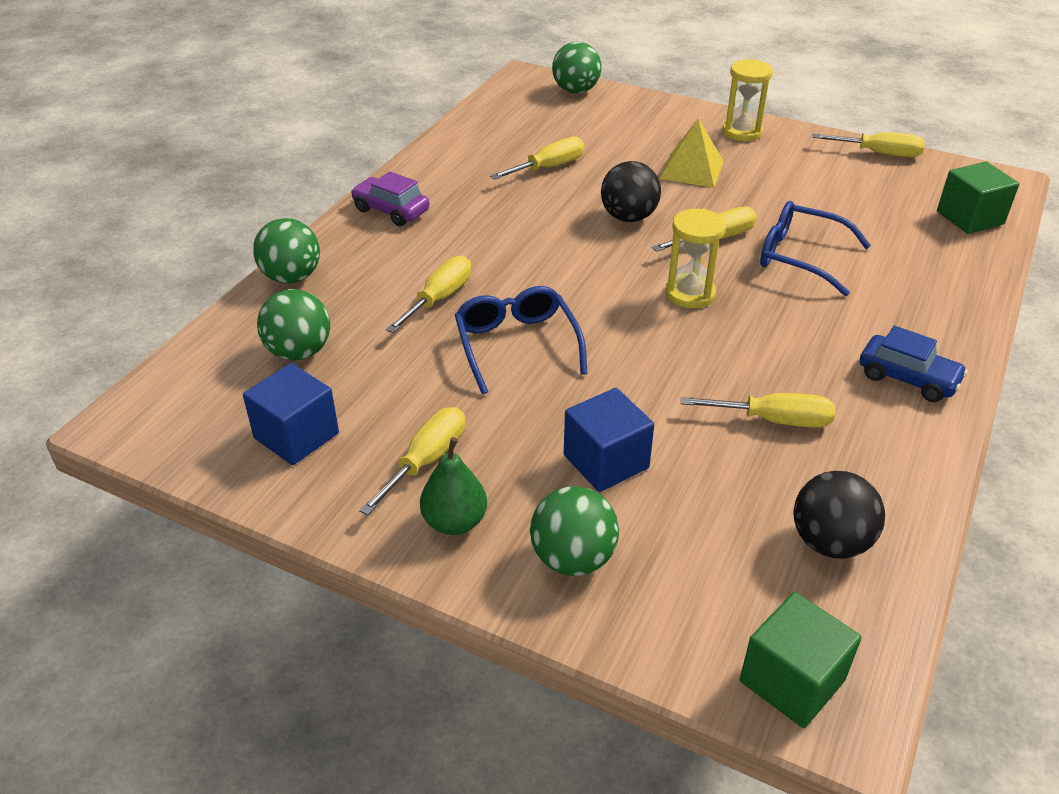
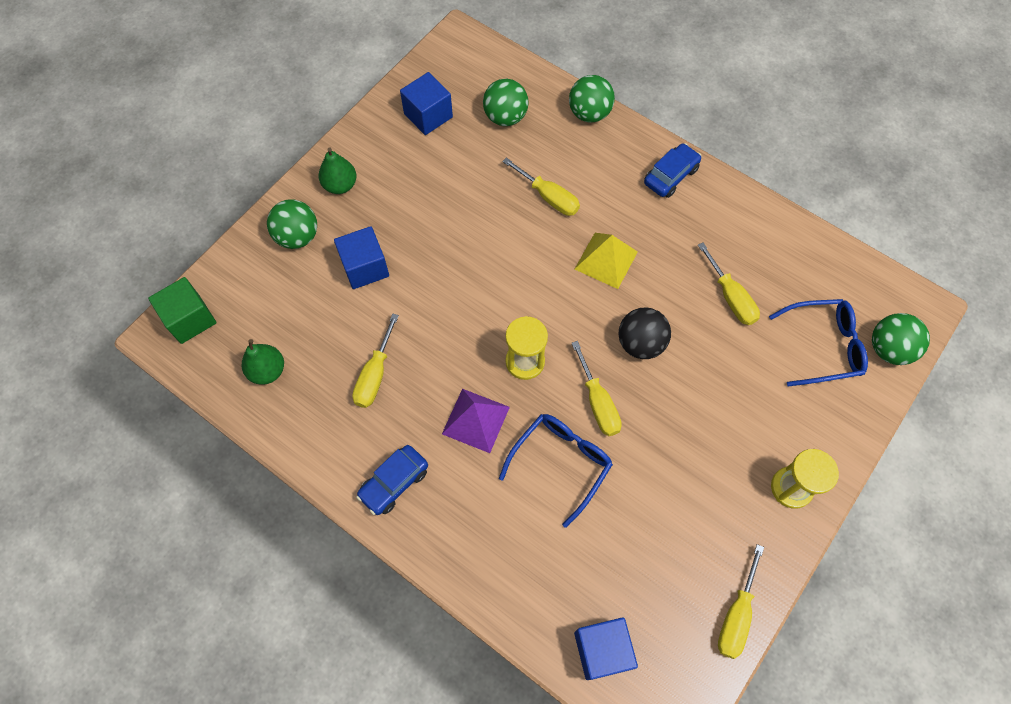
camera: 100 degrees right, 25 degrees up
purple car [351,171,430,226] -> blue car [644,143,702,198]
yellow screwdriver [359,407,465,515] -> none
blue glasses [455,286,587,394] -> blue glasses moved to [769,299,868,387]
yellow pyramid [660,118,724,188] -> yellow pyramid moved to [575,233,638,289]
black ball [794,471,885,559] -> green pear [242,339,284,385]
green cube [937,161,1019,234] -> blue cube [574,617,638,680]
none -> purple pyramid [442,389,510,453]

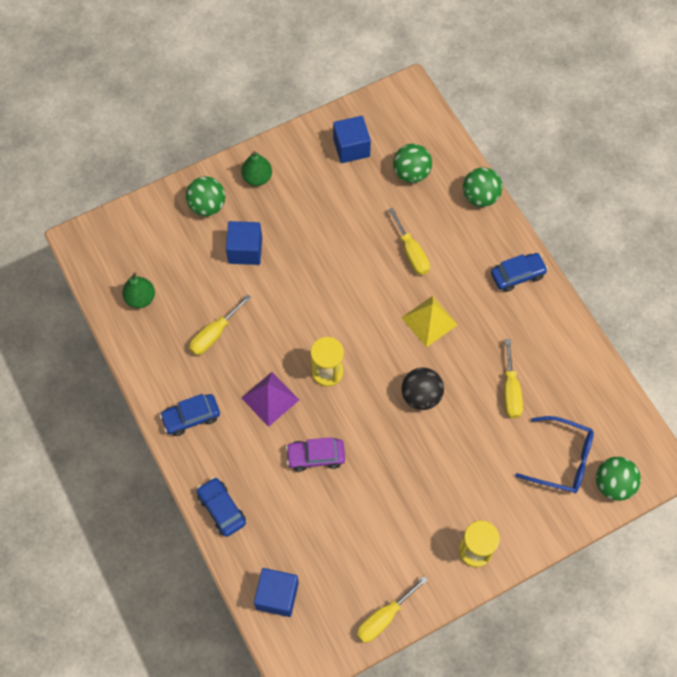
camera: 25 degrees right, 0 degrees up
green cube [148,277,216,344] -> none
blue glasses [499,414,613,528] -> purple car [286,437,345,472]
yellow screwdriver [571,341,622,436] -> none
none -> blue car [197,477,246,537]

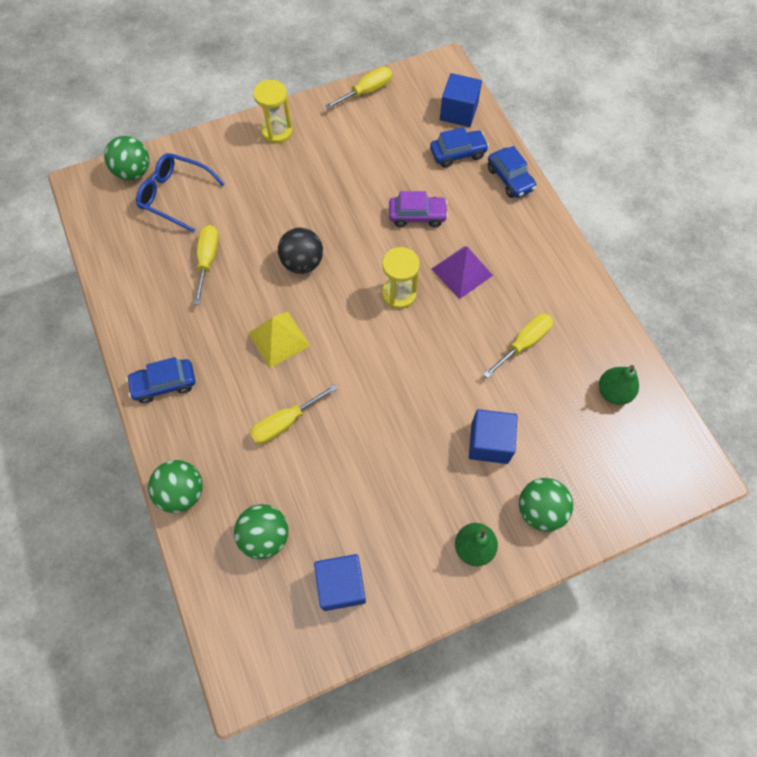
camera: 175 degrees left, 0 degrees up
blue car [160,394,220,436] -> blue car moved to [430,127,489,168]
yellow screwdriver [388,208,430,275] -> yellow screwdriver turned 105 degrees counterclockwise [250,384,337,444]

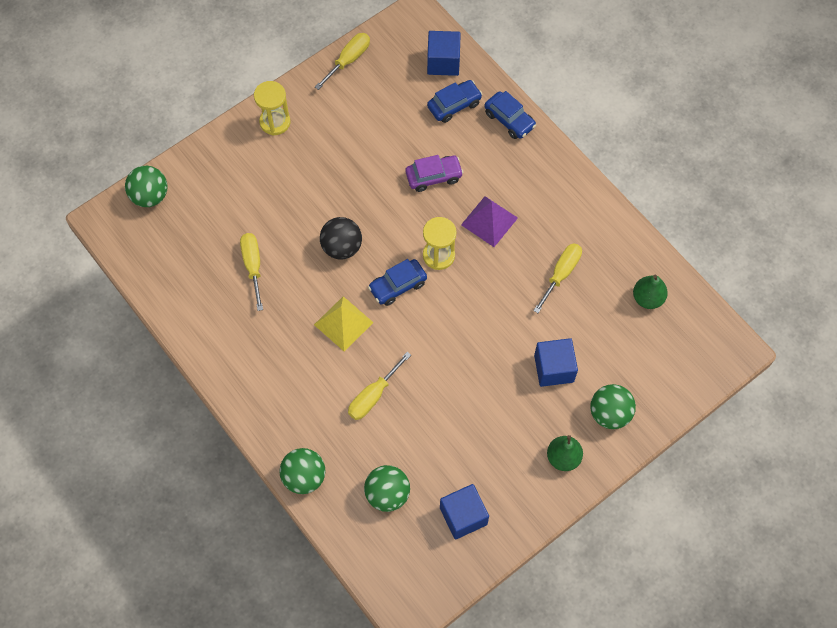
camera: 15 degrees left, 0 degrees up
blue car [126,357,195,403] -> blue car moved to [368,259,427,306]
blue glasses [136,153,225,233] -> none

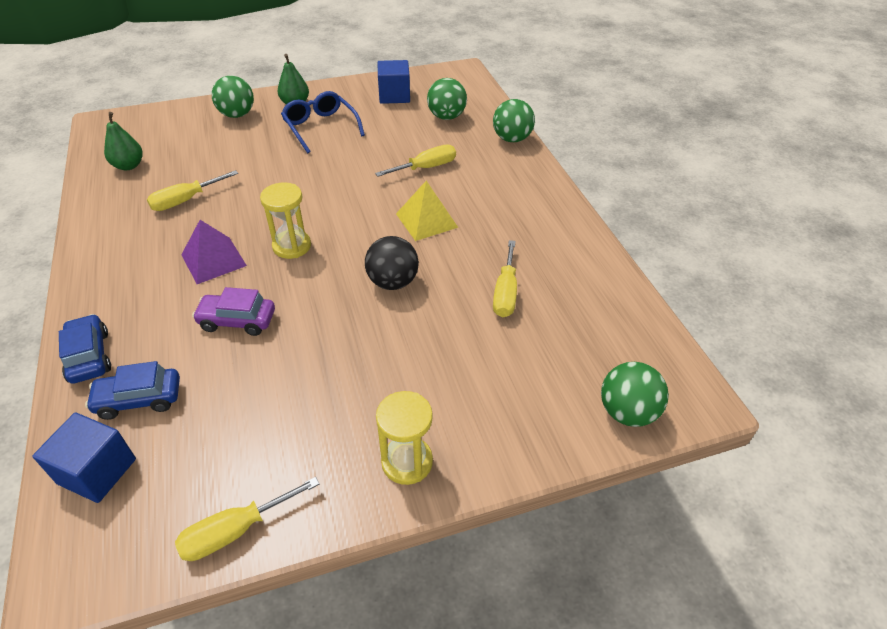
camera: 160 degrees left, 20 degrees down
blue car [368,259,427,306] -> none
blue cube [534,338,578,387] -> none
none -> blue glasses [281,91,365,153]

